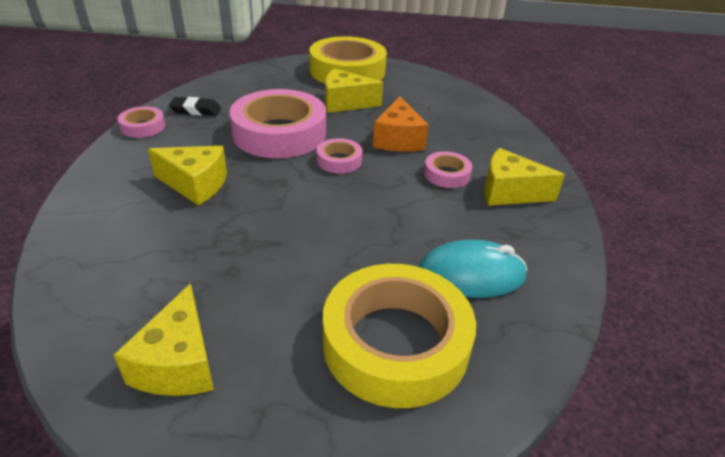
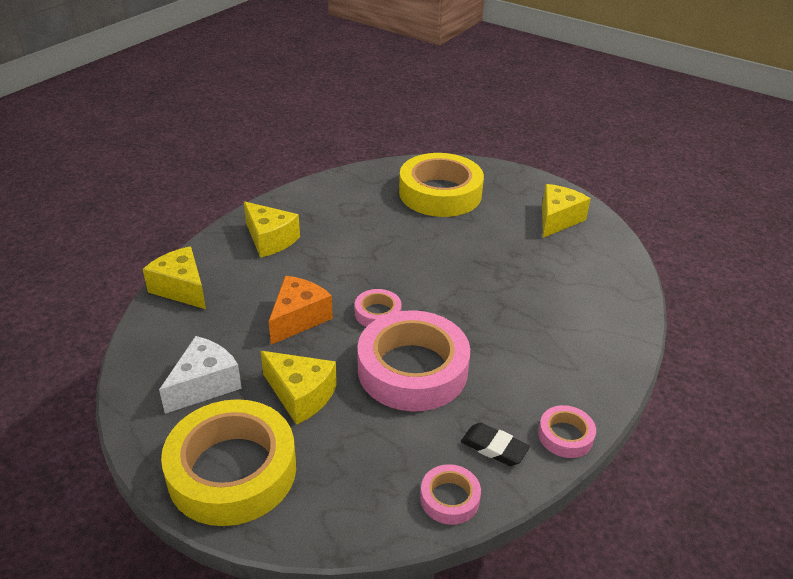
camera: 150 degrees left, 0 degrees up
yellow cheese [148,146,227,205] -> yellow cheese moved to [143,246,206,309]
turquoise mouse [419,240,527,298] -> none
pink tape [424,151,472,188] -> pink tape moved to [420,464,481,525]
none -> white cheese [159,336,242,414]

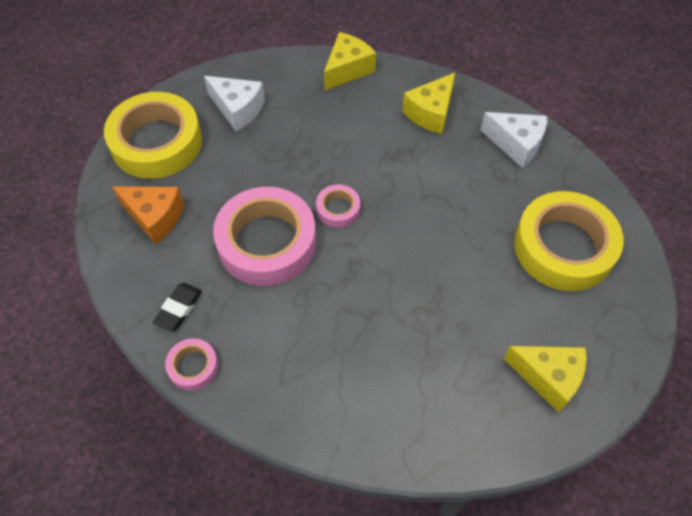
camera: 85 degrees right, 20 degrees up
yellow cheese [261,351,337,425] -> none
orange cheese [269,276,333,345] -> orange cheese moved to [112,187,184,244]
pink tape [420,464,481,525] -> none
none -> white cheese [481,112,547,168]

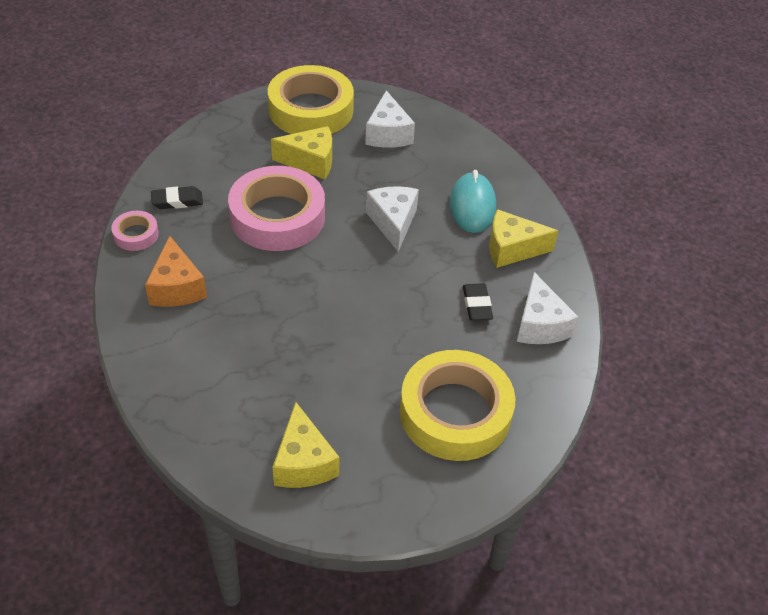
camera: 50 degrees right, 10 degrees down
orange cheese [112,187,184,244] -> orange cheese moved to [145,236,207,307]
pink tape [316,184,360,228] -> none
yellow cheese [324,32,376,91] -> yellow cheese moved to [271,126,332,179]
none -> white cheese [366,186,419,252]
none -> turquoise mouse [449,170,496,233]
none -> black eraser [463,283,493,321]

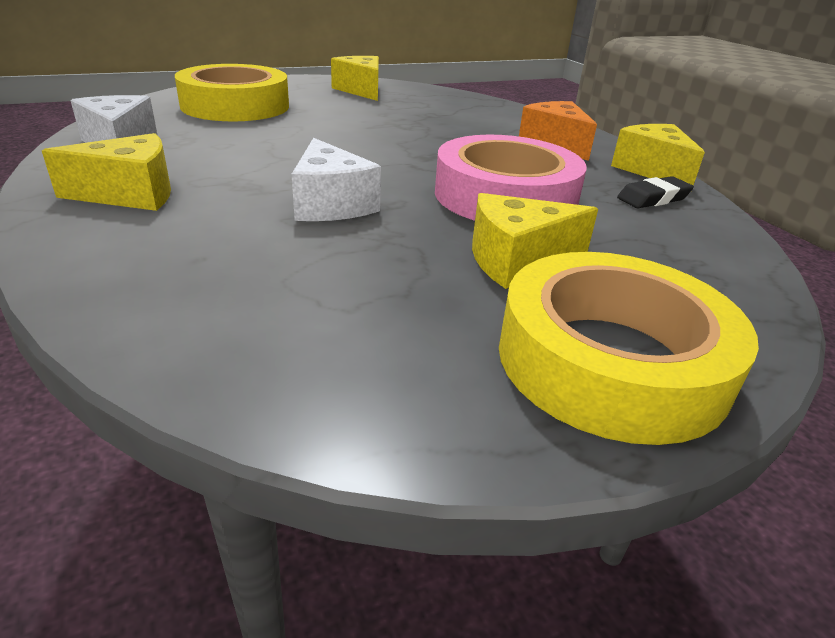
camera: 165 degrees right, 15 degrees down
pink tape [111,211,159,251] -> yellow cheese [611,124,705,185]
white cheese [365,90,415,148] -> none
turquoise mouse [449,170,496,233] -> none
black eraser [463,283,493,321] -> none

